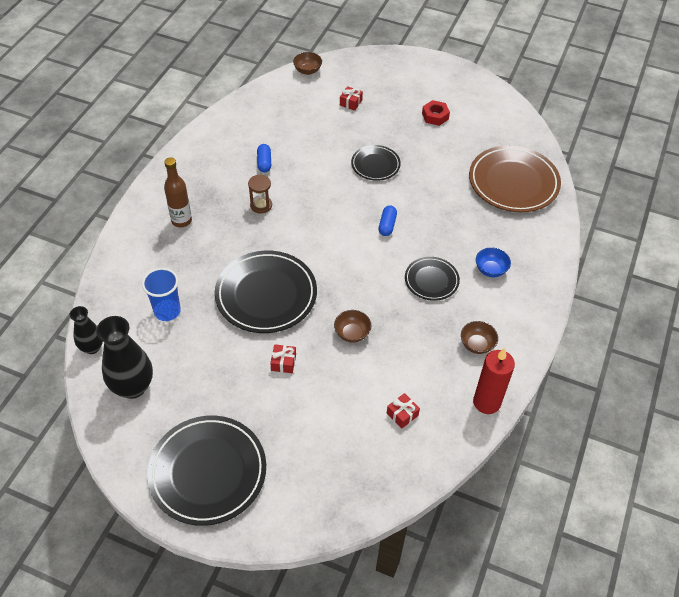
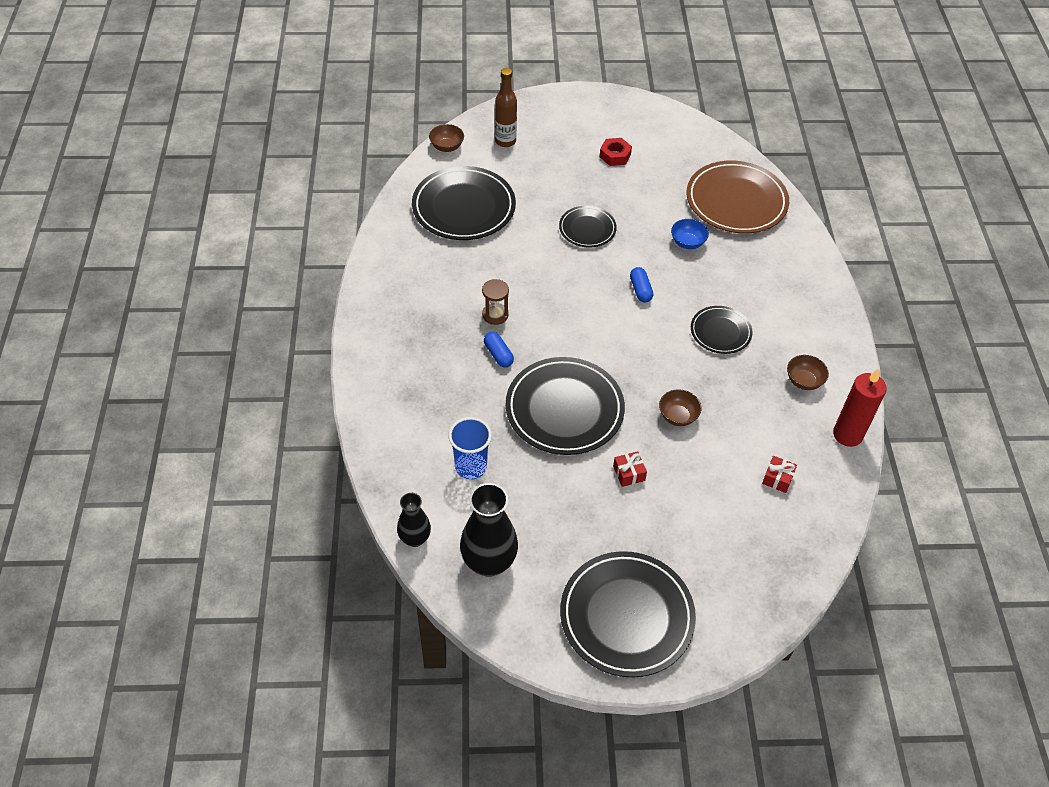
camera: 25 degrees left, 0 degrees up
brown bottle [164,157,192,227] -> brown bottle moved to [495,68,517,147]
blue capsule [257,144,271,172] -> blue capsule moved to [484,332,514,367]
red gift [340,86,363,111] -> none
blue bowl [476,248,511,277] -> blue bowl moved to [671,219,709,249]
none -> black plate [412,166,516,240]

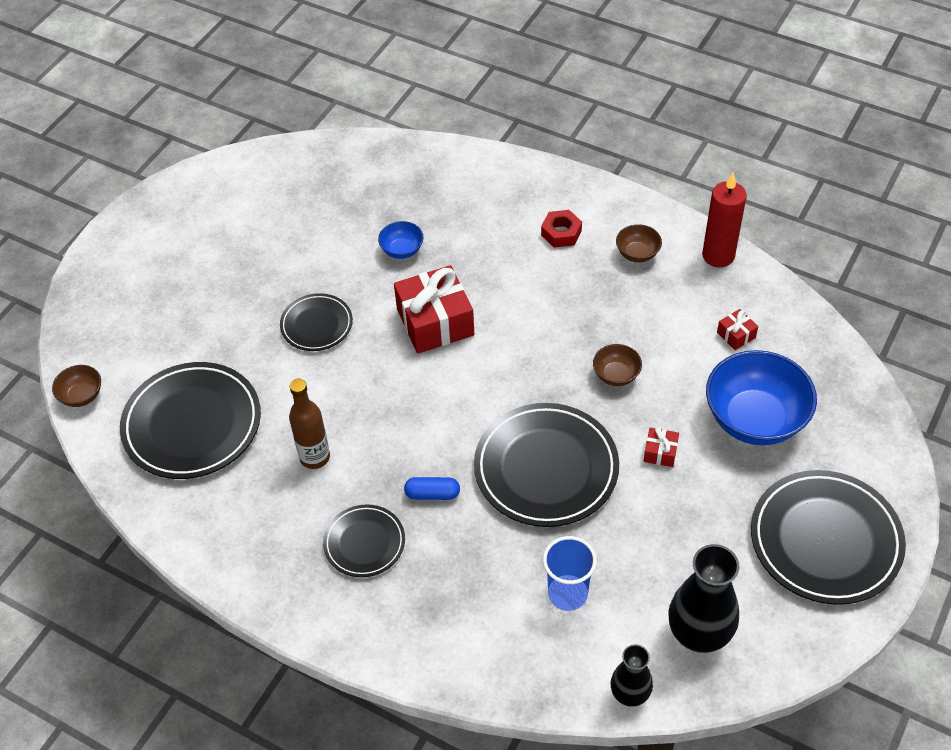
camera: 55 degrees left, 0 degrees up
brown hourglass [482,279,509,325] -> none
brown bottle [495,68,517,147] -> brown bottle moved to [289,379,330,469]
red nut [599,138,632,166] -> red nut moved to [541,210,582,248]
blue capsule [630,267,653,302] -> red gift [394,265,474,354]
brown plate [686,161,789,234] -> none
black plate [691,306,753,354] -> black plate moved to [323,504,405,577]
none -> blue bowl [706,350,817,445]

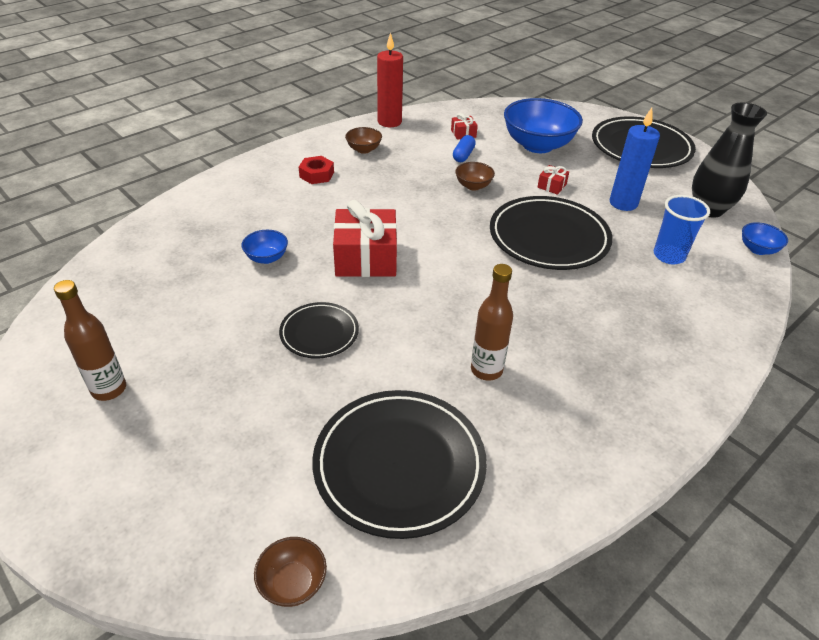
camera: 75 degrees left, 10 degrees down
black plate [323,504,405,577] -> none
blue capsule [404,477,460,500] -> blue capsule moved to [453,135,476,162]
black vase [610,644,653,707] -> blue bowl [742,222,788,255]
none -> brown bottle [54,280,126,401]
none -> blue candle [610,108,660,211]

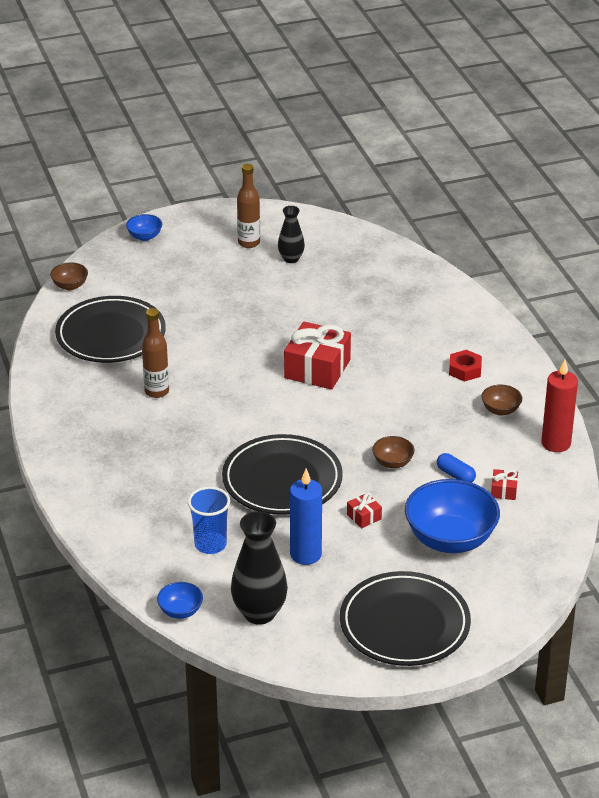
camera: 115 degrees right, 5 degrees down
blue bowl [242,230,288,264] -> blue bowl moved to [126,214,162,241]
black plate [279,302,359,359] -> none
none -> black vase [278,206,305,263]

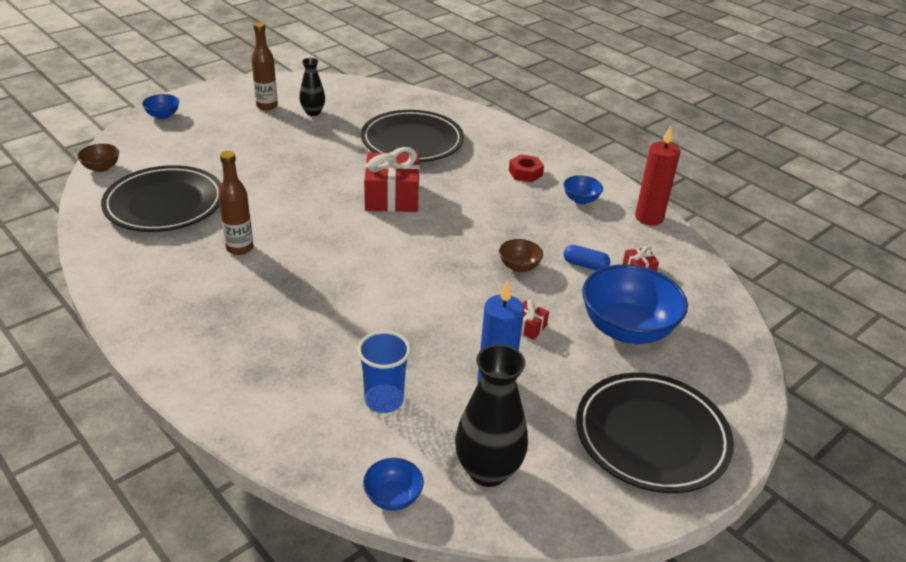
camera: 25 degrees left, 0 degrees up
black plate [222,434,343,515] -> black plate moved to [361,110,464,162]
brown bowl [481,385,522,416] -> blue bowl [563,175,603,204]

